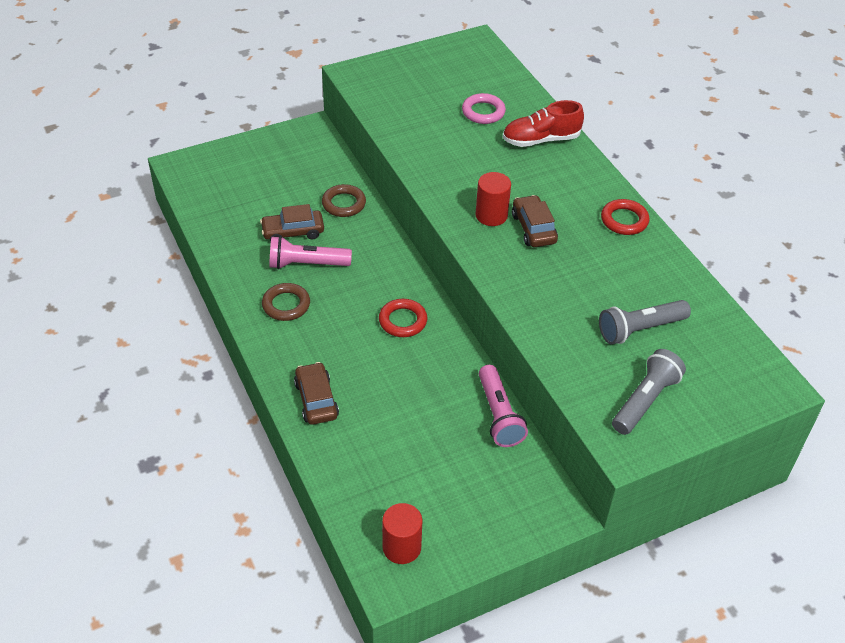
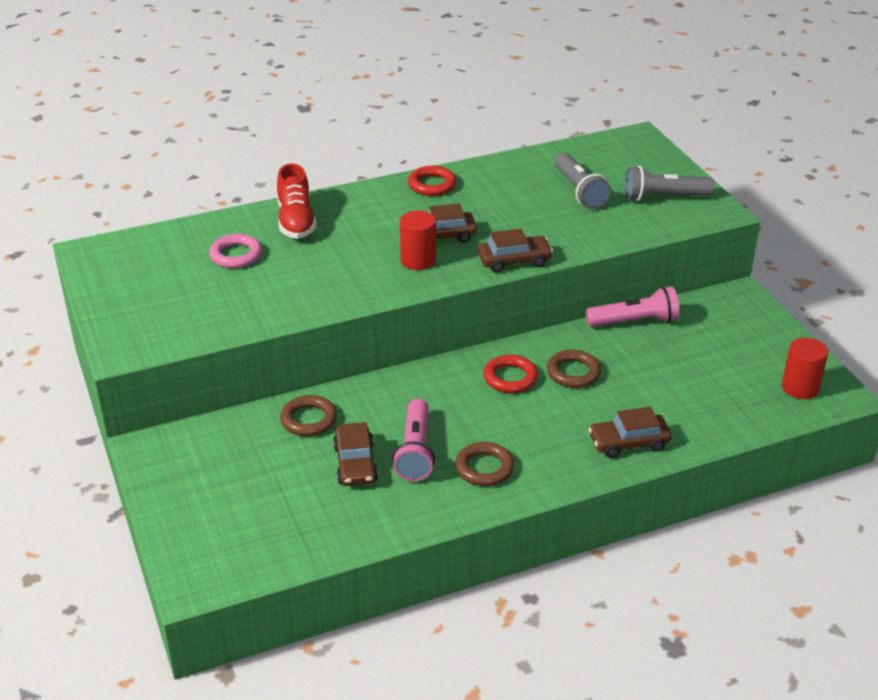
camera: 85 degrees left, 10 degrees down
grey flashlight [612,349,686,435] -> grey flashlight turned 45 degrees counterclockwise [625,166,715,201]
none -> brown car [478,228,553,273]
none -> brown ring [547,350,601,388]

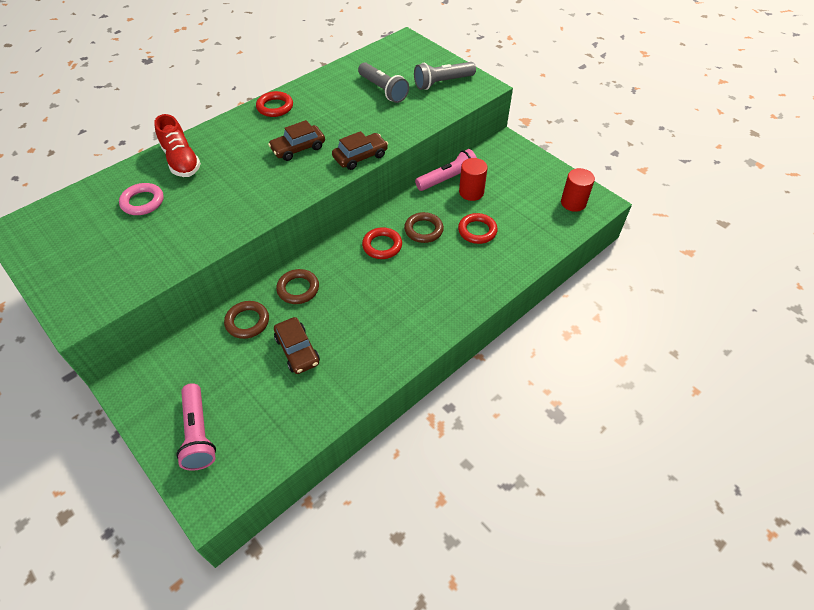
camera: 20 degrees left, 15 degrees up
pink flashlight [392,398,435,481] -> pink flashlight moved to [176,383,216,471]
red cylinder [400,211,436,270] -> red cylinder moved to [459,158,488,201]
brown ring [455,442,514,486] -> brown ring moved to [276,269,319,304]
brown car [588,407,671,458] -> none
none -> red ring [458,213,498,244]

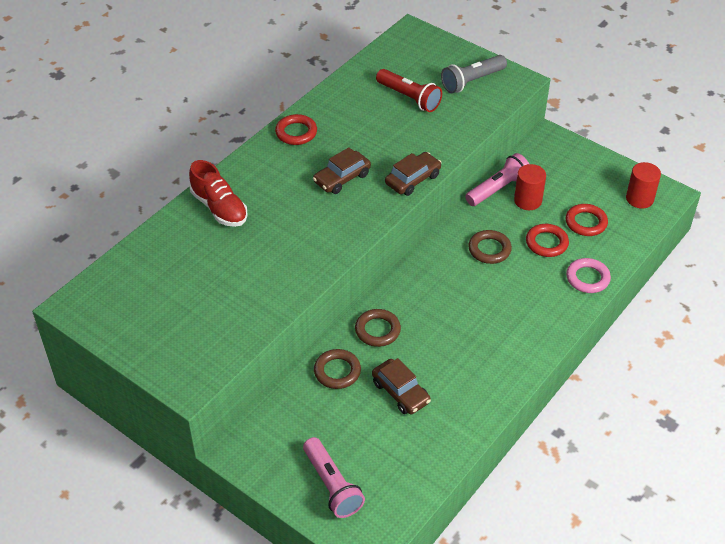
camera: 10 degrees left, 5 degrees down
pink ring [119,183,164,215] -> pink ring moved to [566,258,611,293]
grey flashlight [358,62,409,103] -> red flashlight [376,69,442,112]
red ring [362,227,402,259] -> red ring moved to [566,204,608,236]

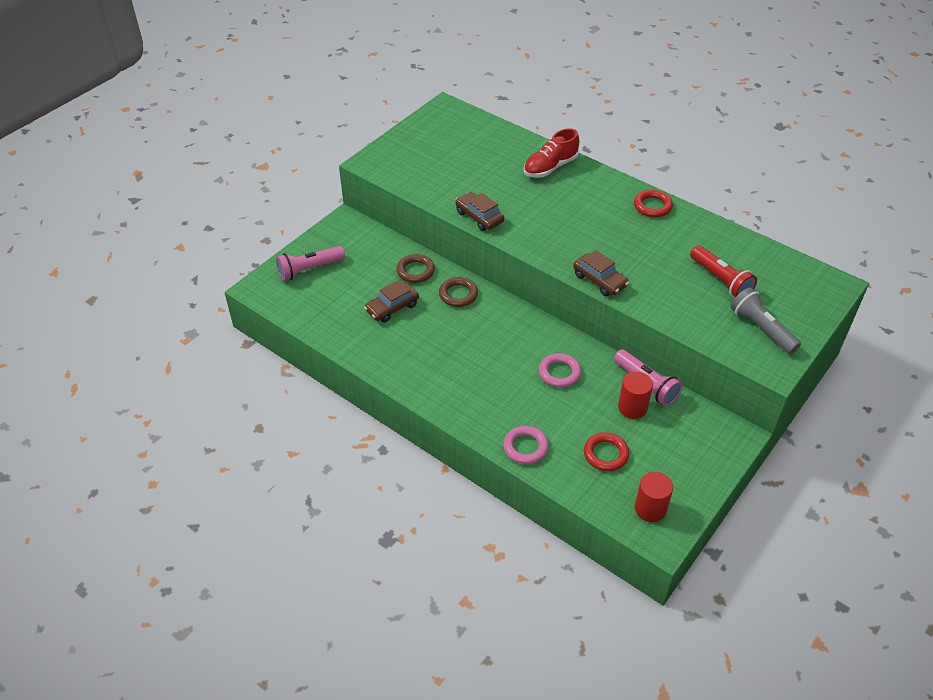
camera: 90 degrees right, 0 degrees up
brown car [313,147,371,194] -> brown car moved to [455,192,504,231]
red flashlight [376,69,442,112] -> red flashlight turned 75 degrees counterclockwise [690,246,757,297]
brown ring [468,230,512,264] -> pink ring [539,353,581,388]
red ring [526,224,569,257] -> none

